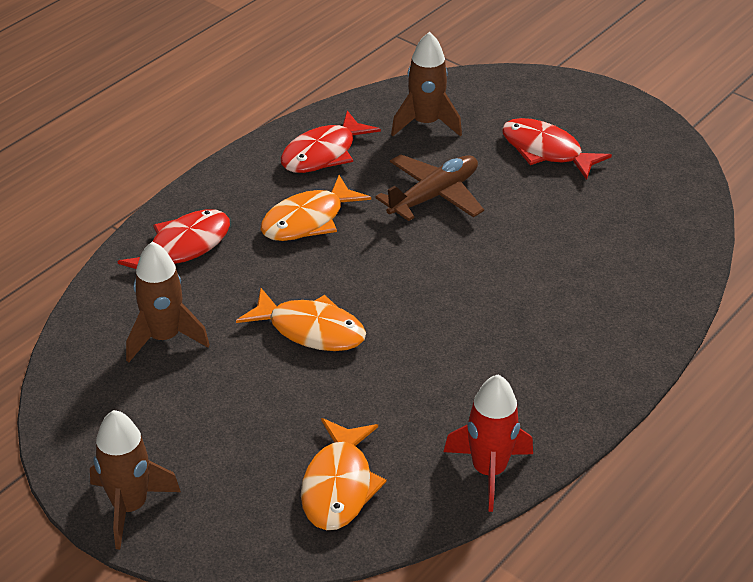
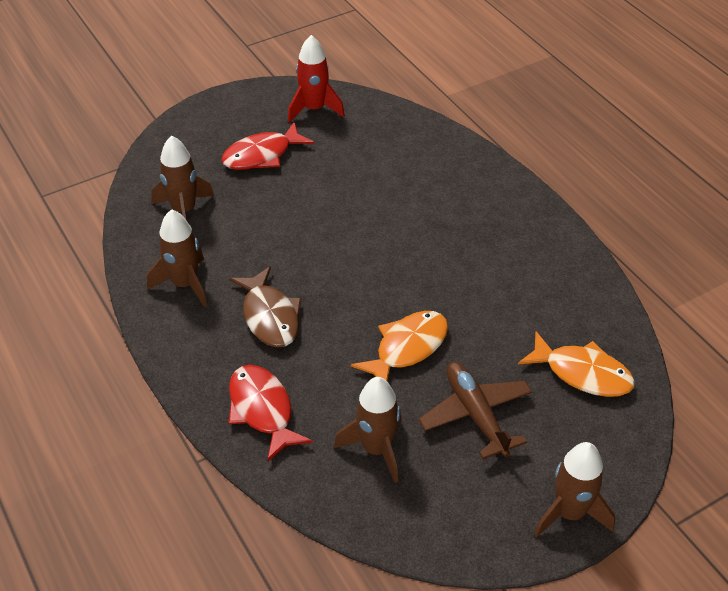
camera: 70 degrees left, 5 degrees up
orange fish [261,175,371,241] -> brown fish [229,266,302,348]
red fish [281,111,381,173] -> brown rocket [147,209,207,307]
brown plane [375,154,484,221] -> brown plane moved to [418,362,532,459]
red rocket [444,375,533,512] -> red rocket moved to [288,35,345,123]

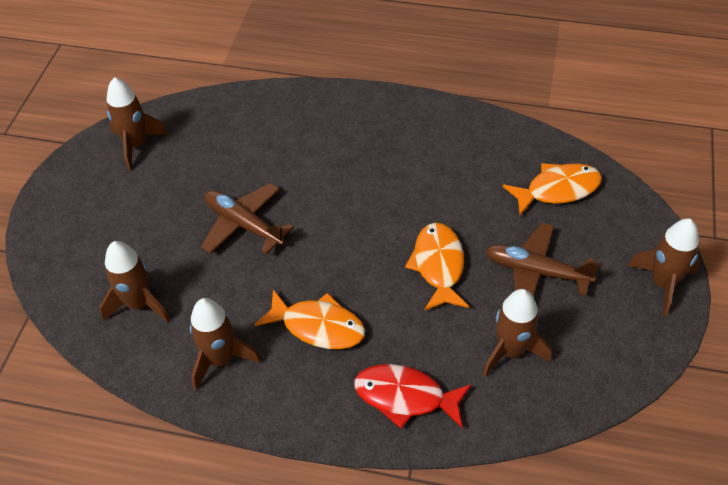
camera: 45 degrees left, 5 degrees up
red fish [221,121,314,170] -> none
brown fish [229,266,302,348] -> orange fish [255,290,365,349]
red rocket [288,35,345,123] -> brown rocket [107,77,169,170]
none -> brown plane [201,183,294,254]

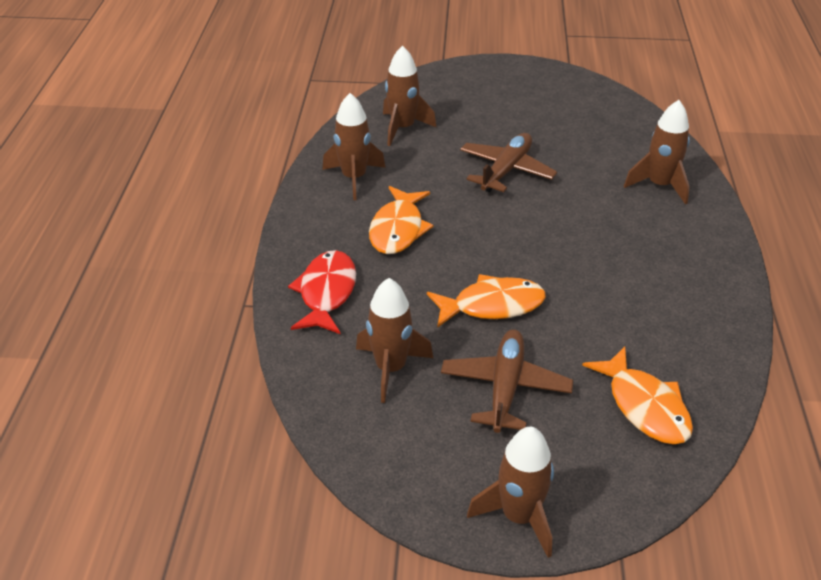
camera: 80 degrees right, 10 degrees down
brown rocket [107,77,169,170] -> brown rocket moved to [624,100,690,205]

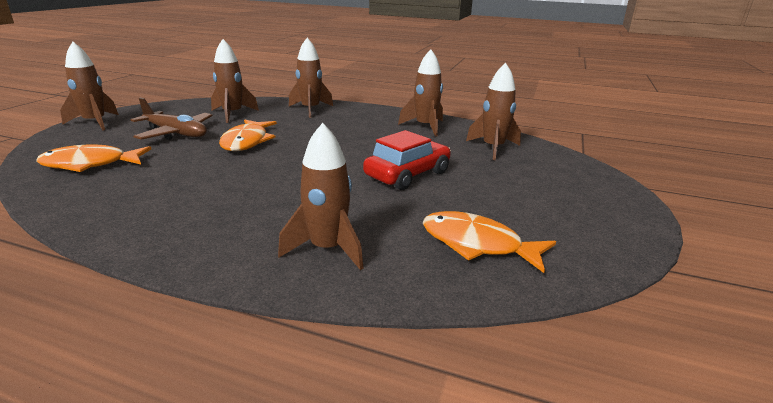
camera: 105 degrees right, 15 degrees down
red fish [288,250,356,334] -> brown rocket [289,38,333,118]
orange fish [369,186,433,254] -> orange fish moved to [423,211,556,273]
brown plane [460,133,557,192] -> red car [363,130,451,190]

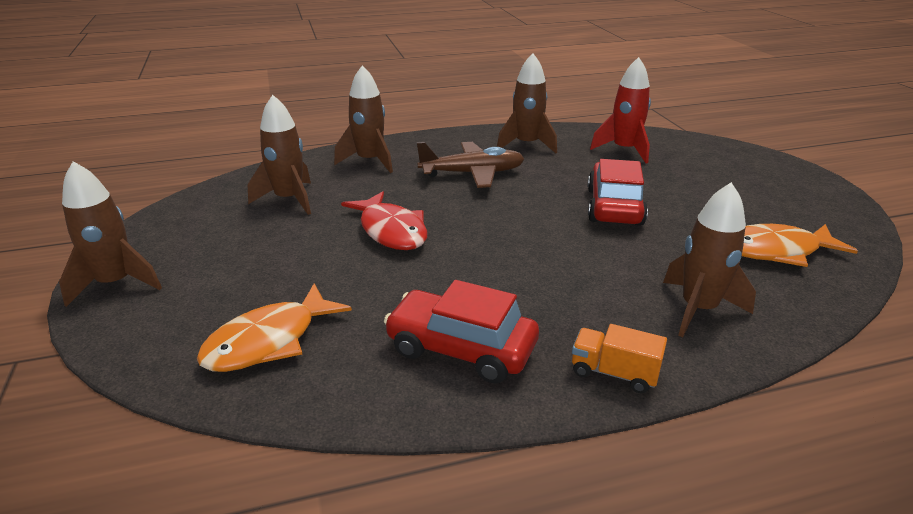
camera: 35 degrees left, 5 degrees up
brown plane [131,97,212,140] -> brown plane moved to [417,142,524,188]
orange fish [219,119,277,151] -> red fish [341,191,428,250]
brown rocket [466,63,521,160] -> red rocket [590,57,651,164]
none -> red car [384,280,539,384]
none -> orange truck [572,324,667,393]

